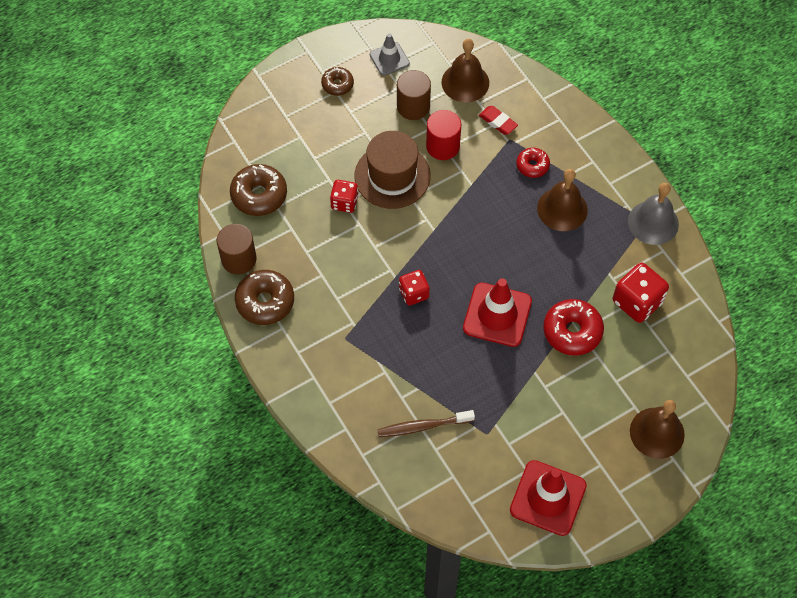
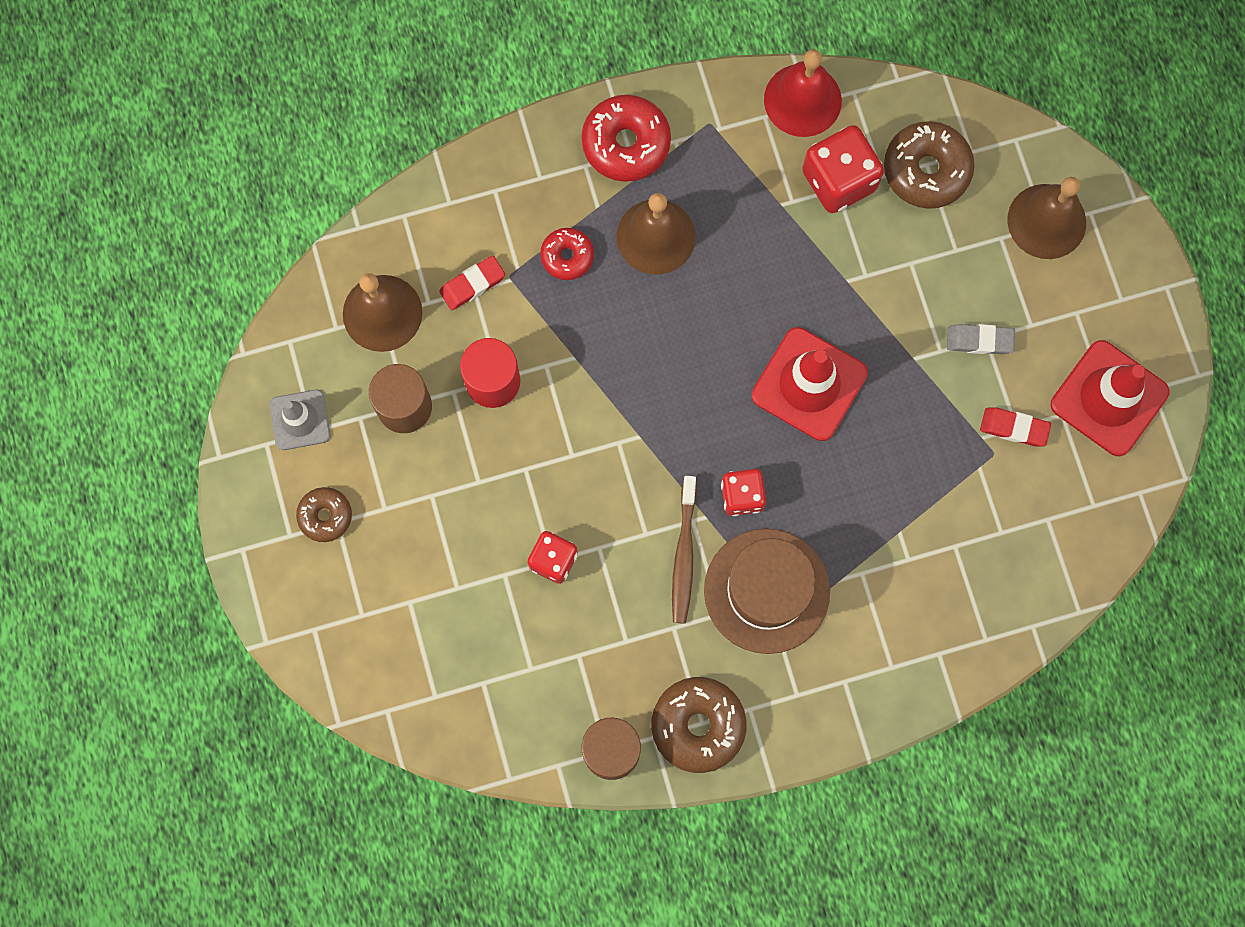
camera: 75 degrees left, 15 degrees up
brown donut [230,164,287,216] -> brown donut moved to [884,121,975,209]
brown hat [354,131,431,209] -> brown hat moved to [704,529,830,654]
brown toothbrush [377,410,475,437] -> brown toothbrush moved to [672,476,697,624]
red donut [543,299,604,356] -> red donut moved to [582,95,671,182]
grey bell [628,183,679,245] -> none
none -> red bell [764,49,842,137]
none -> grey eraser [947,324,1015,355]
none -> red eraser [980,407,1051,447]

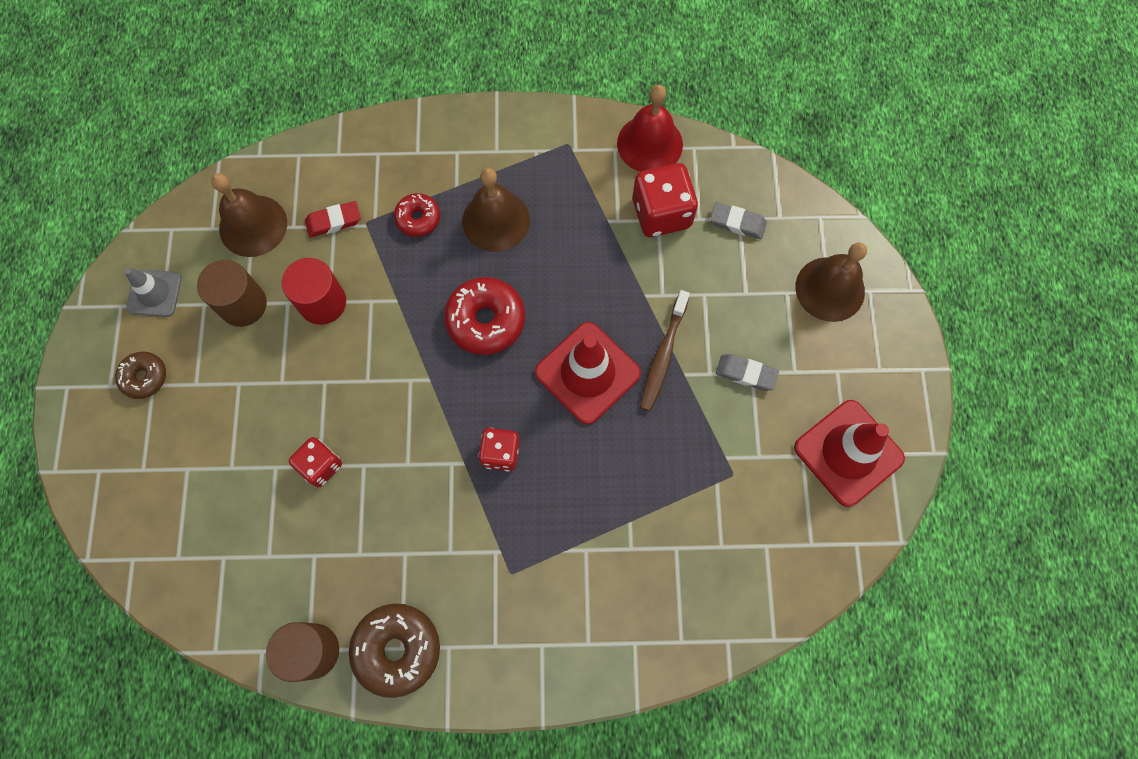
camera: 15 degrees right, 5 degrees down
red donut [582,95,671,182] -> red donut moved to [444,277,525,355]
brown toothbrush [672,476,697,624] -> brown toothbrush moved to [640,290,690,411]
brown hat [704,529,830,654] -> none
brown donut [884,121,975,209] -> grey eraser [710,202,767,239]
red eraser [980,407,1051,447] -> none

